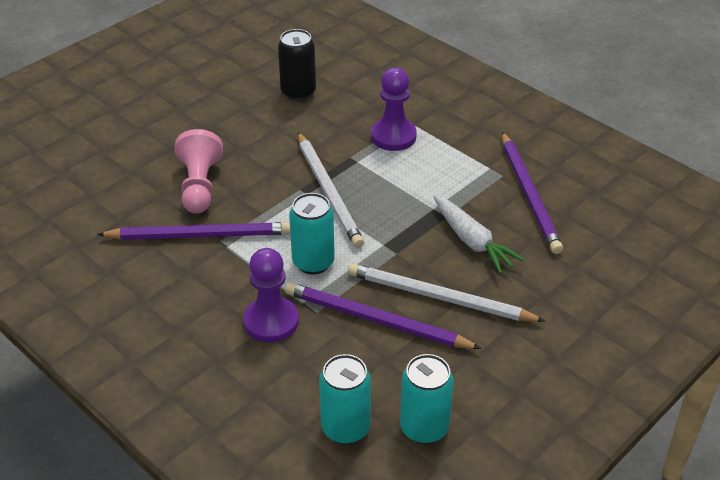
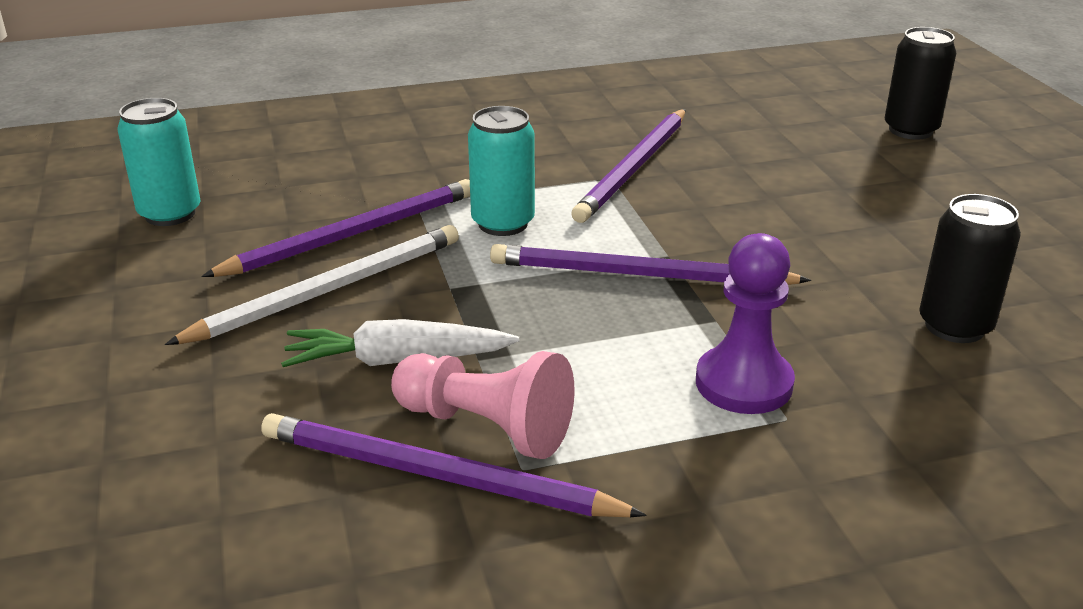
camera: 120 degrees right, 10 degrees down
pink pawn [175,129,223,214] -> pink pawn moved to [391,351,575,459]
purple pawn [243,248,299,342] -> none
white pencil [298,132,364,248] -> purple pencil [490,244,811,285]
turquoise can [319,354,371,444] -> none
none -> black can [885,27,956,140]

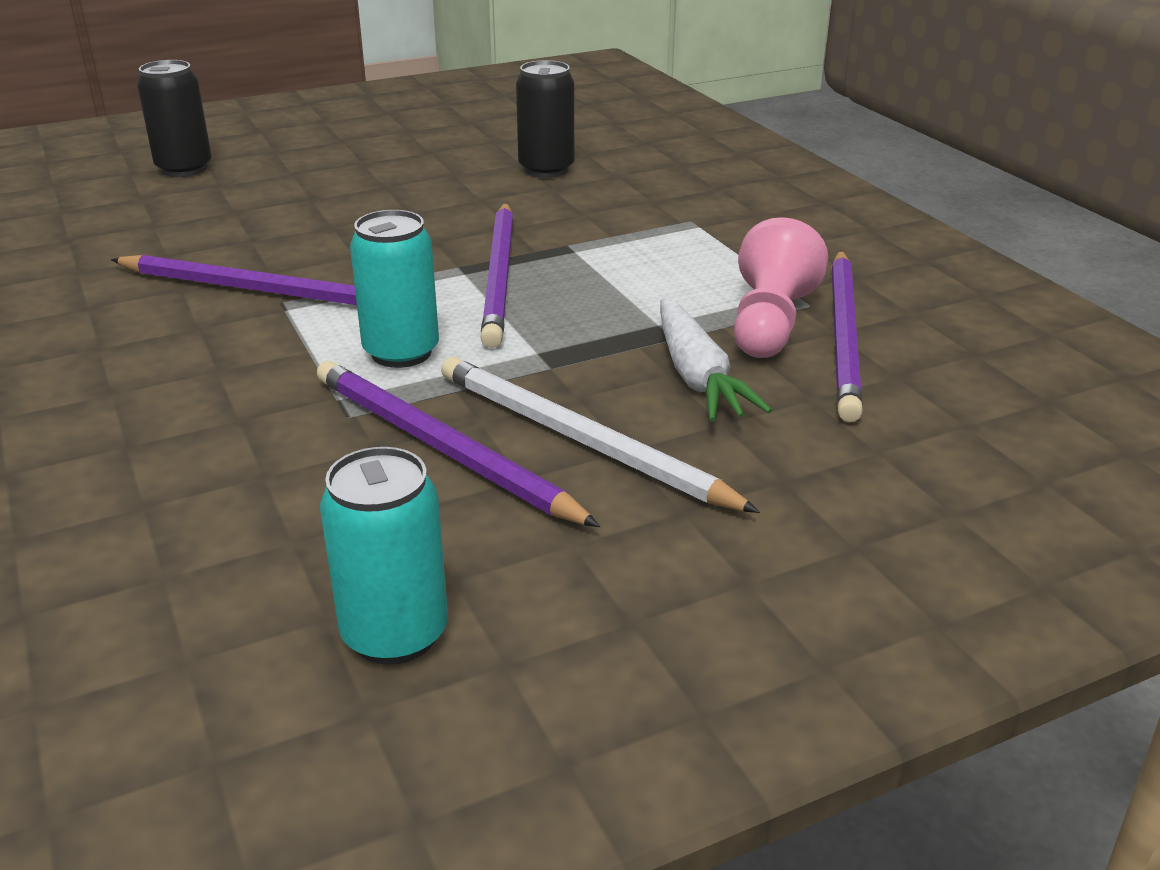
camera: 100 degrees left, 0 degrees up
purple pawn [696,233,795,414] -> none

